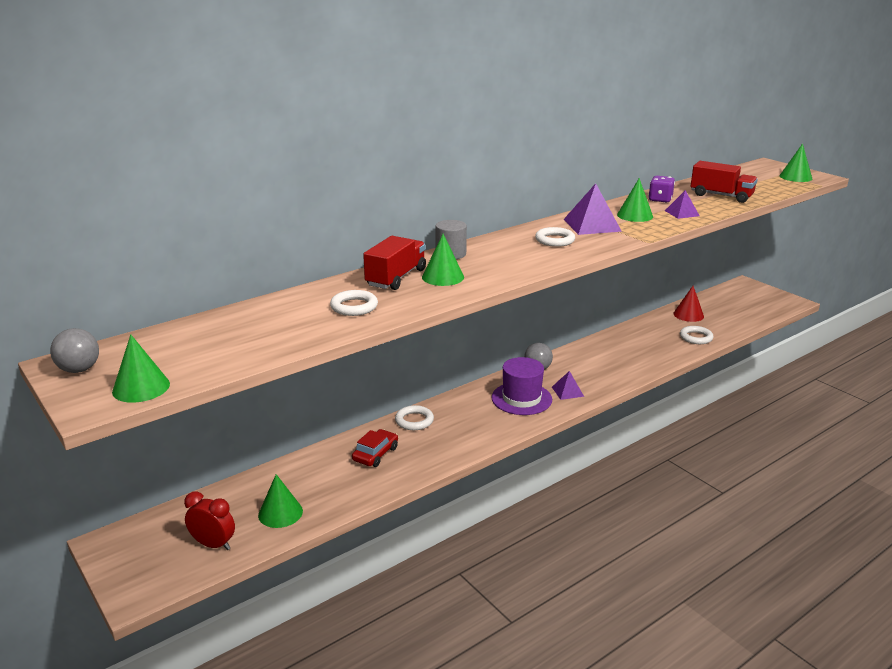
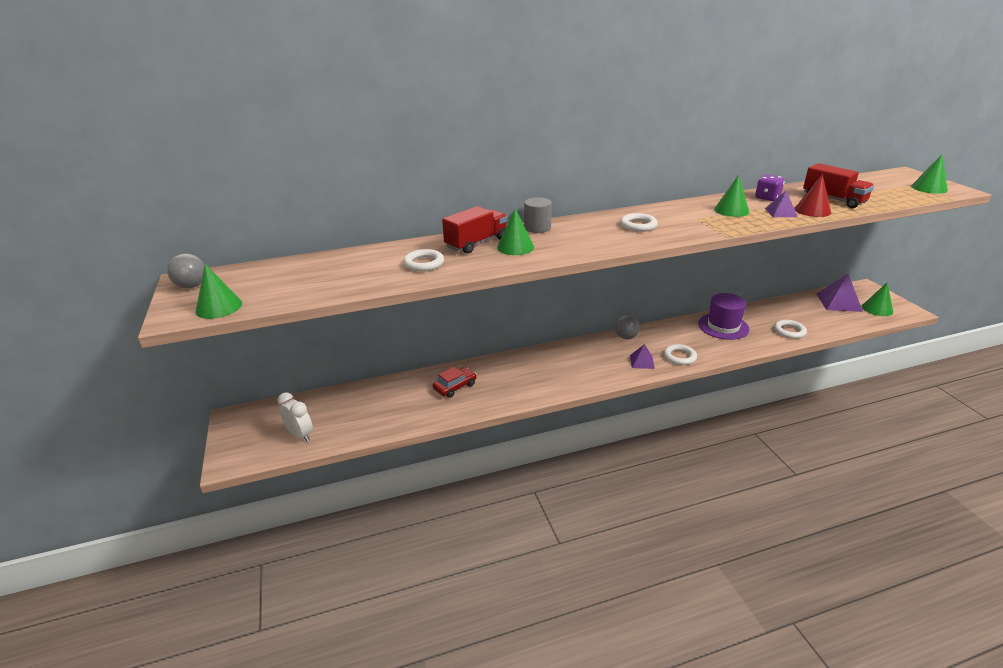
camera: 20 degrees right, 5 degrees up
red clock [184,491,235,550] -> white clock [277,392,313,442]
green cone [258,474,303,528] -> green cone moved to [862,282,893,316]
white ring [395,405,434,430] -> white ring moved to [664,344,697,365]
purple hat [491,357,552,415] -> purple hat moved to [698,293,749,340]
purple pyramid [564,183,622,235] -> purple pyramid moved to [817,274,863,312]
red cone [673,286,704,322] -> red cone moved to [794,174,831,217]

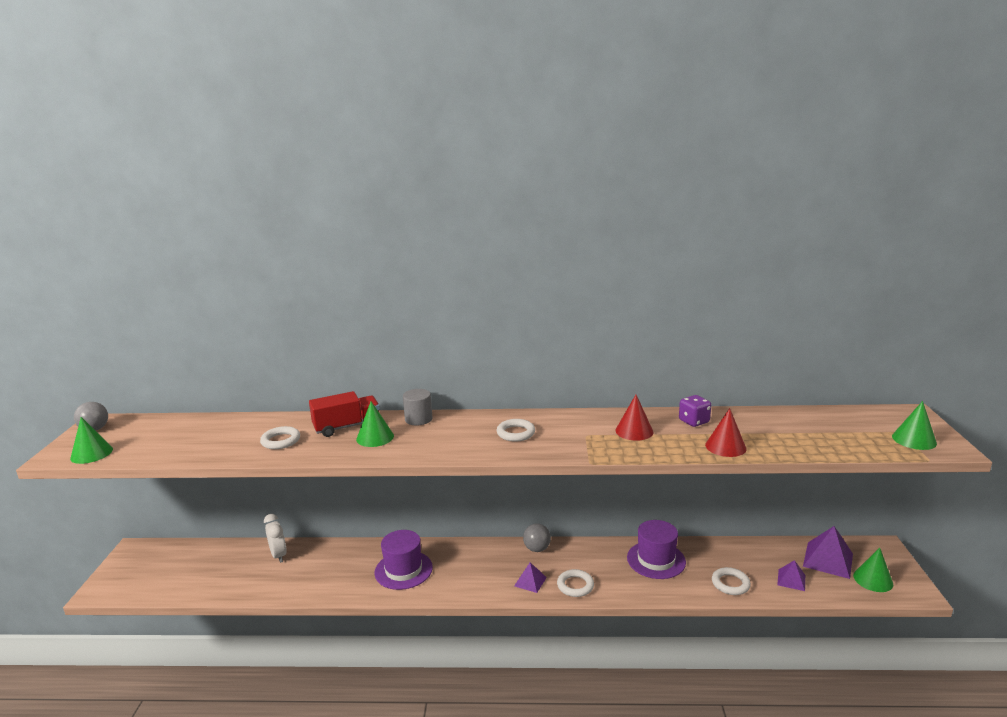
camera: 20 degrees right, 10 degrees down
white clock [277,392,313,442] -> white clock moved to [264,514,287,563]
red car [432,367,477,398] -> none
green cone [714,175,749,217] -> red cone [615,395,654,441]
purple pyramid [765,190,798,217] -> purple pyramid moved to [777,560,805,591]
red truck [803,163,874,208] -> none
none -> purple hat [374,530,433,590]

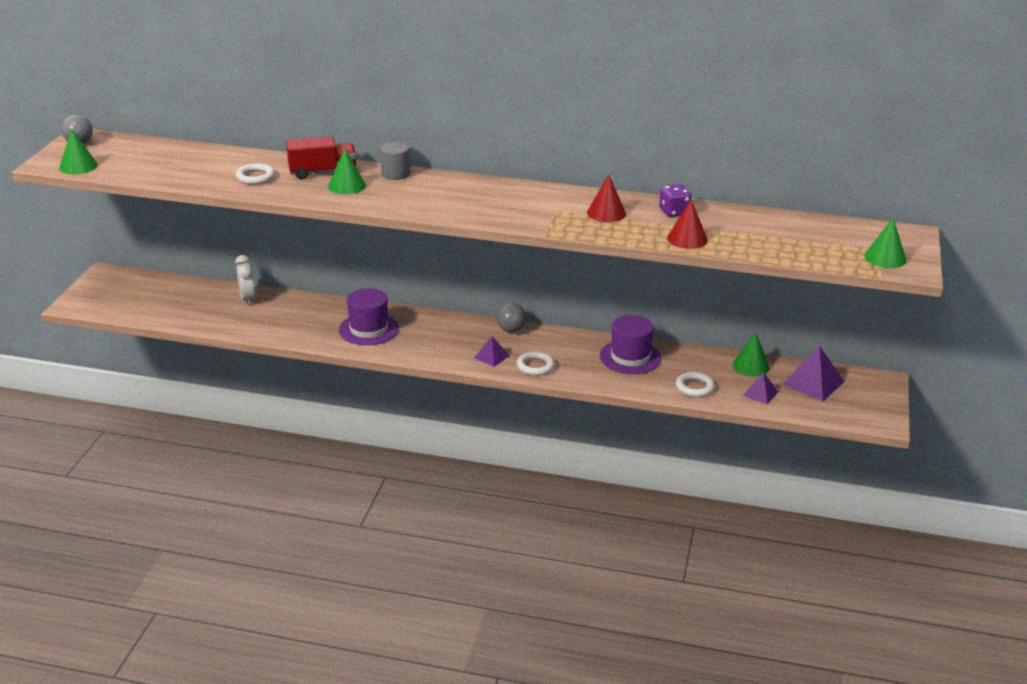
camera: 10 degrees right, 10 degrees up
white ring [497,419,535,442] -> none
green cone [853,548,893,592] -> green cone moved to [733,332,770,377]

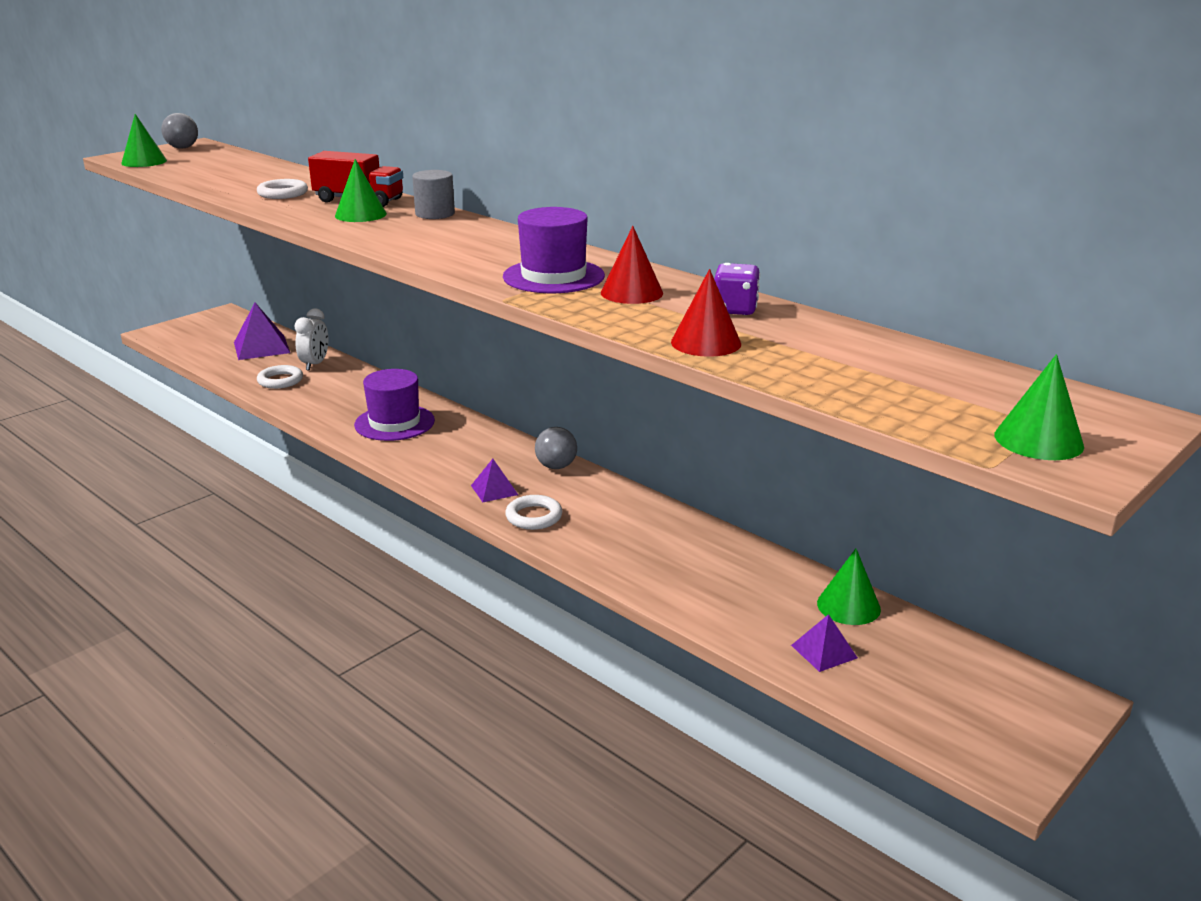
camera: 30 degrees right, 5 degrees down
purple hat [600,315,661,374] -> purple hat moved to [503,207,605,293]
white ring [675,372,715,397] -> white ring moved to [257,365,303,389]
purple pyramid [782,346,845,401] -> purple pyramid moved to [234,303,290,360]

